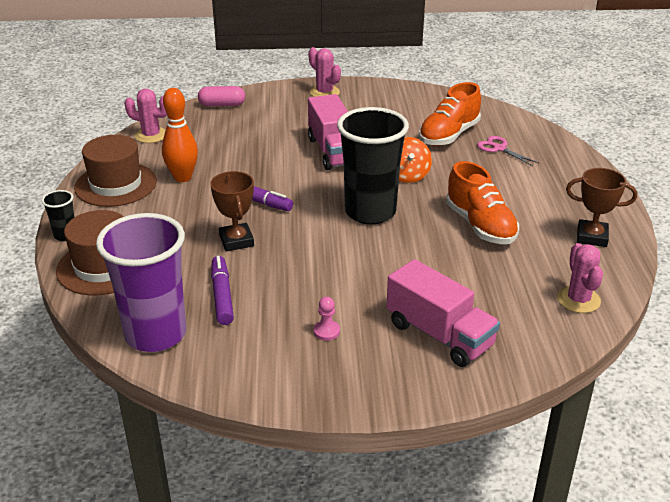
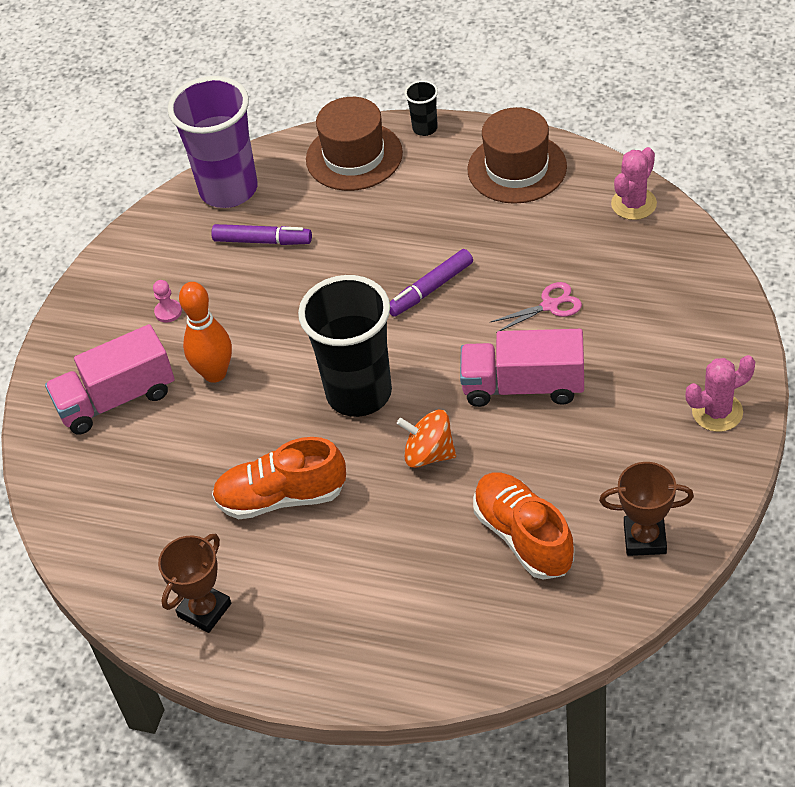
camera: 115 degrees right, 15 degrees up
orange bowling pin [162,88,198,182] -> orange bowling pin moved to [179,282,232,383]
pink capsule [198,86,245,106] -> none
brown trophy [210,171,254,251] -> brown trophy moved to [599,462,694,556]
pink scissors [477,136,539,166] -> pink scissors moved to [491,282,582,333]
pink cactus [557,243,603,313] -> none

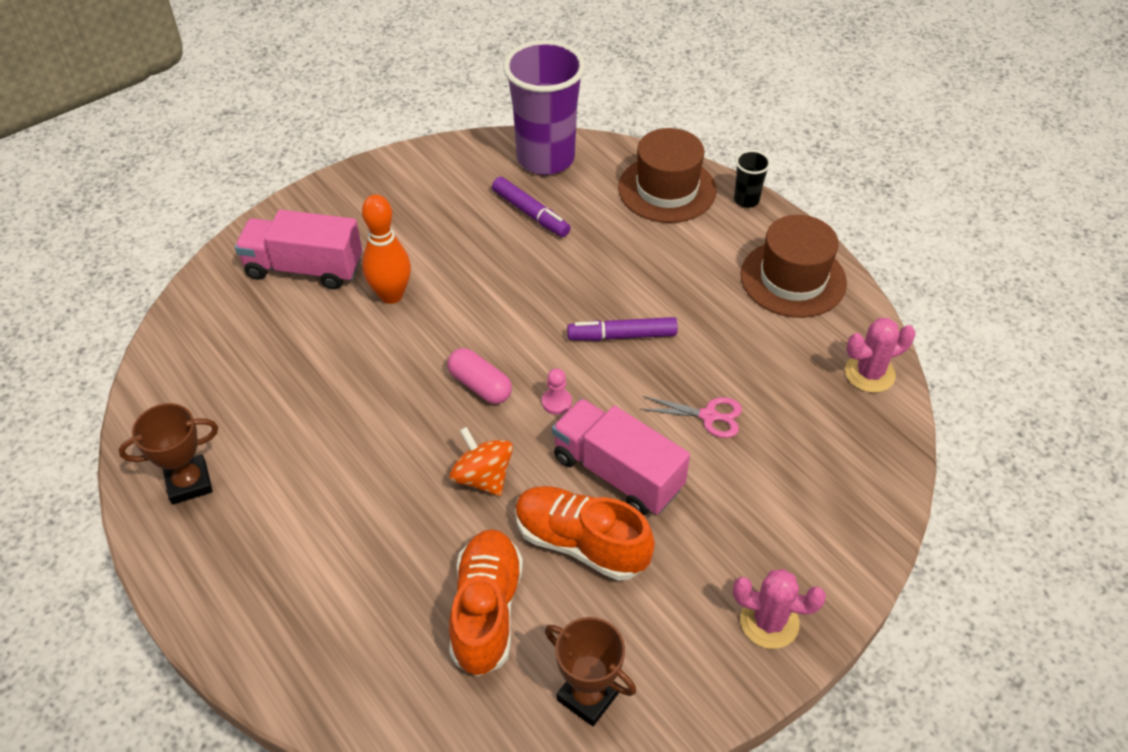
camera: 30 degrees right, 0 degrees up
pink pawn [153,280,182,323] -> pink pawn moved to [542,368,572,415]
orange shoe [212,437,346,519] -> orange shoe moved to [515,486,655,581]
black cup [298,275,392,417] -> pink capsule [447,348,512,404]

